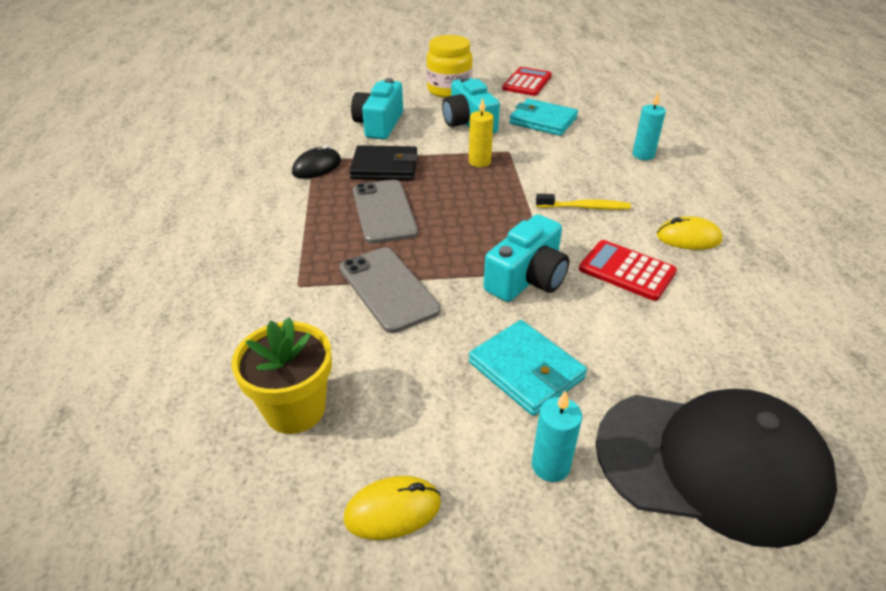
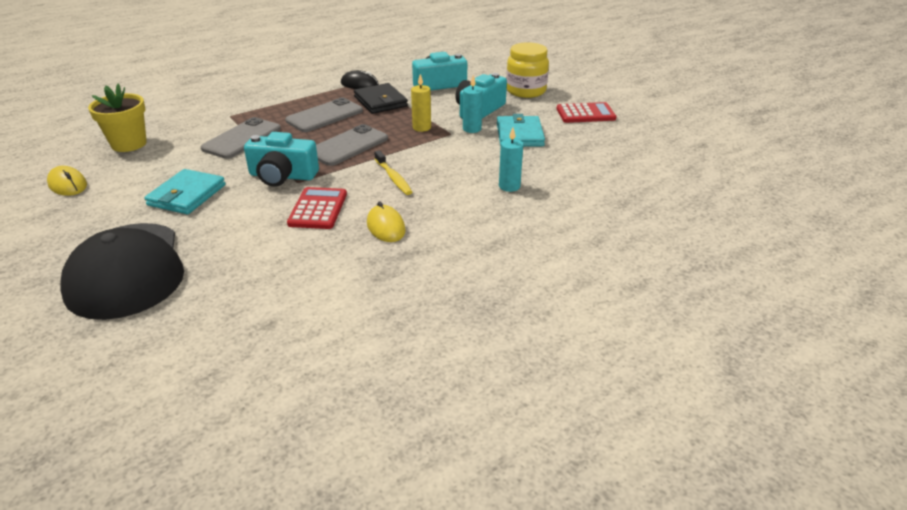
camera: 60 degrees right, 5 degrees down
turquoise candle [532,391,582,482] -> turquoise candle moved to [463,75,483,133]
none -> grey phone [316,124,388,166]

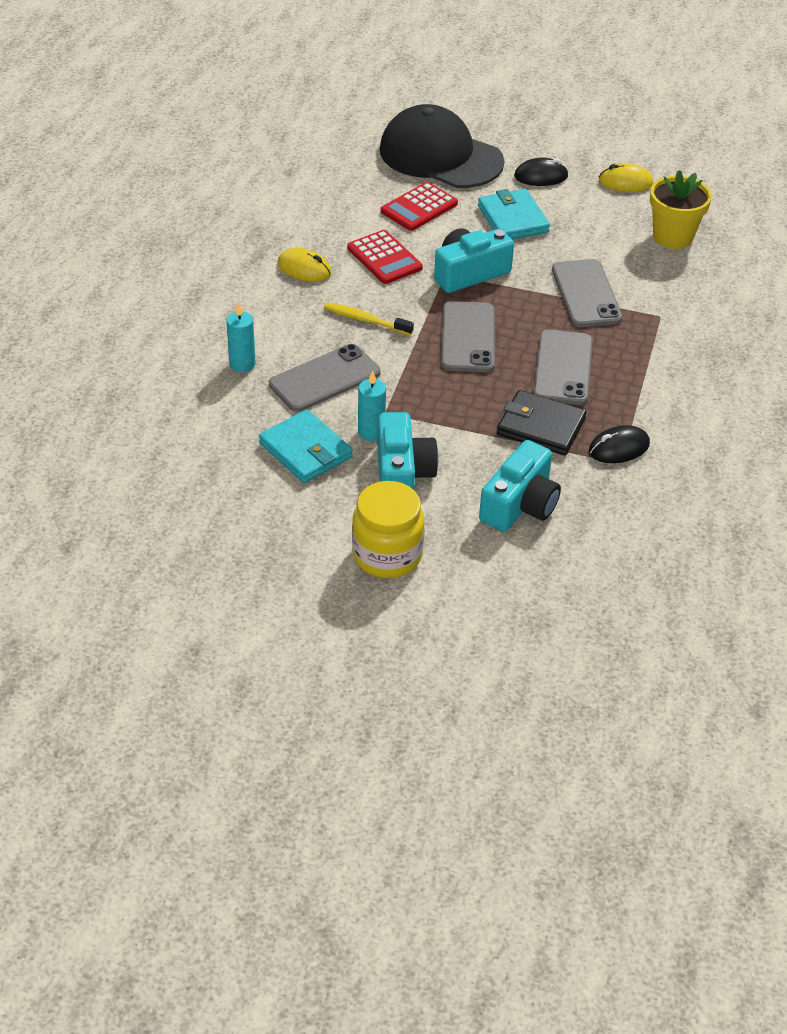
camera: 140 degrees right, 10 degrees up
yellow candle [411,74,431,132] -> none
red calculator [557,102,616,123] -> red calculator moved to [381,182,458,231]
none -> grey phone [269,344,380,412]
none -> black mouse [514,158,568,186]

